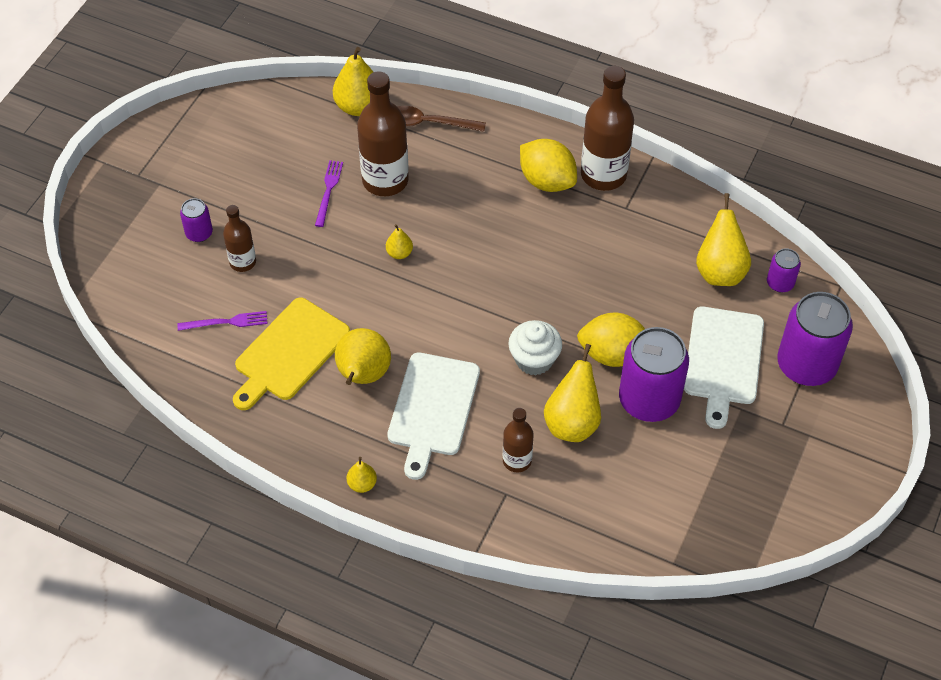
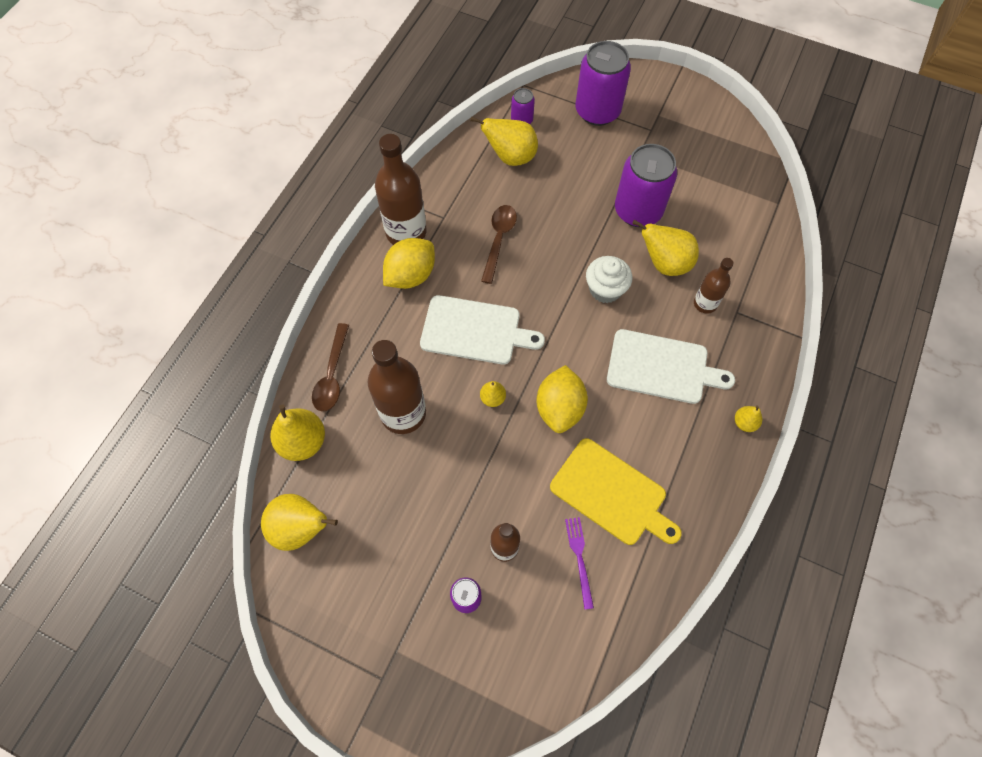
camera: 90 degrees left, 10 degrees up
purple fork [315,160,343,227] -> none
yellow pear [335,328,391,385] -> yellow pear moved to [261,494,338,551]
yellow lemon [577,312,645,367] -> yellow lemon moved to [537,365,588,433]
white cutting board [684,306,764,429] -> white cutting board moved to [420,295,545,365]
none -> brown spoon [481,205,517,284]

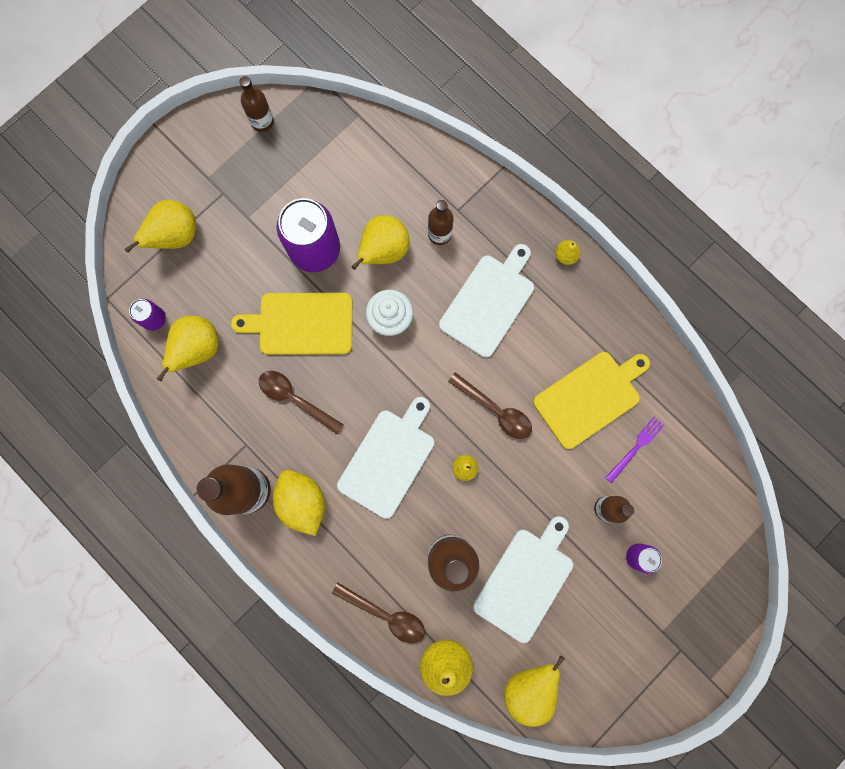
camera: 70 degrees left, 15 degrees up
yellow lemon [537,365,588,433] -> brown spoon [448,372,532,439]
purple fork [565,517,594,610] -> purple fork turned 120 degrees clockwise [605,416,665,483]
purple can [576,41,631,126] -> yellow pear [125,200,196,253]
none -> yellow cutting board [231,293,352,355]
none -> brown bottle [240,76,274,132]
none -> white cutting board [473,516,573,643]

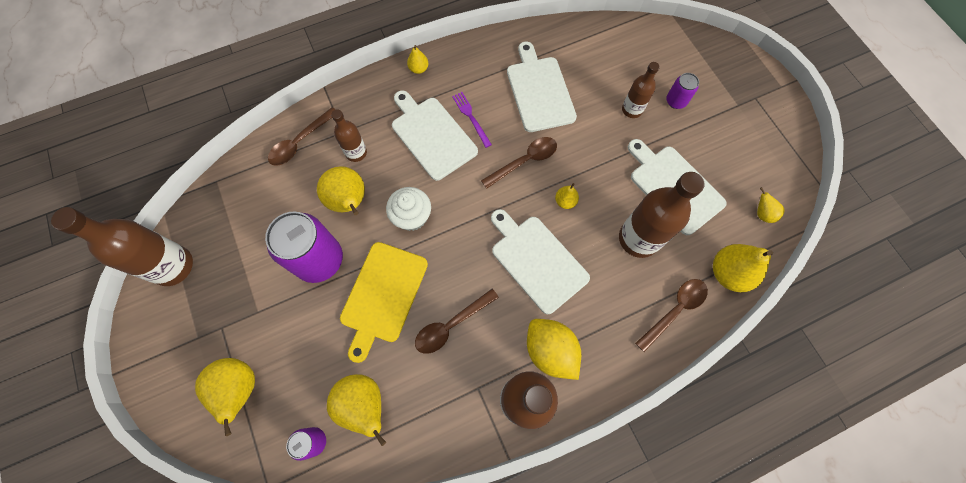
camera: 70 degrees left, 10 degrees down
brown bottle [240,76,274,132] -> brown bottle [51,207,193,286], size x1.79
yellow lemon [273,470,325,536] -> yellow lemon turned 60 degrees clockwise [527,319,581,380]
yellow pear [504,656,565,727] -> yellow pear [757,187,784,223], size x0.51
yellow cutting board [533,352,650,449] -> white cutting board [507,42,577,132]
purple fork [605,416,665,483] -> purple fork moved to [452,92,492,148]
none -> brown spoon [268,107,336,166]

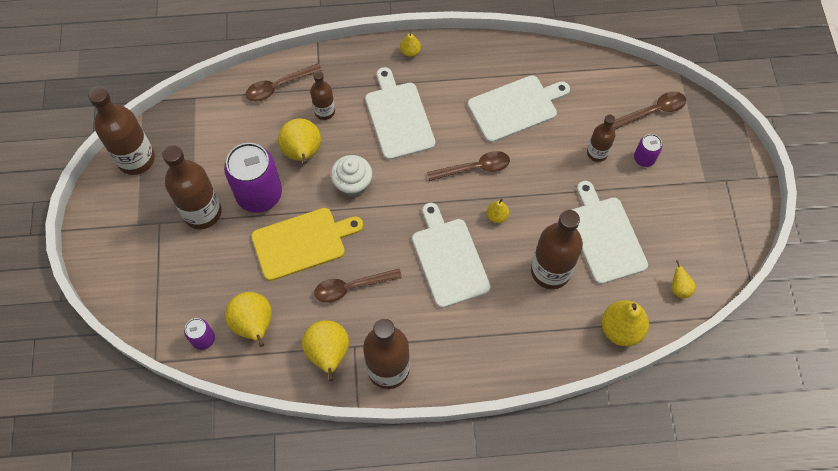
camera: 20 degrees right, 5 degrees down
yellow pear [195,358,255,436] -> yellow pear moved to [302,320,349,381]
yellow cutting board [340,242,428,363] -> yellow cutting board turned 150 degrees counterclockwise [251,208,363,281]
purple fork [452,92,492,148] -> none
white cutting board [507,42,577,132] -> white cutting board turned 60 degrees clockwise [468,75,570,143]
yellow lemon [527,319,581,380] -> none
brown spoon [635,279,708,352] -> brown spoon moved to [612,92,686,130]
none -> brown bottle [162,145,221,229]

